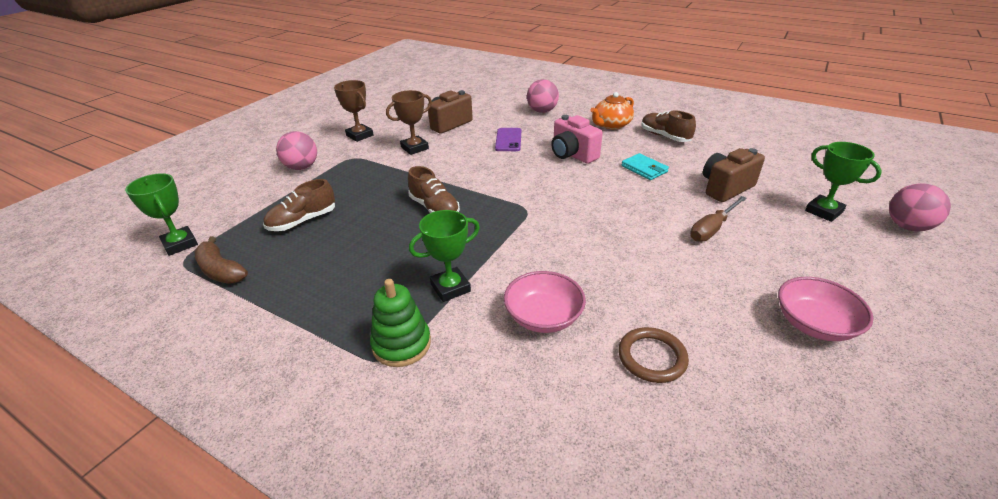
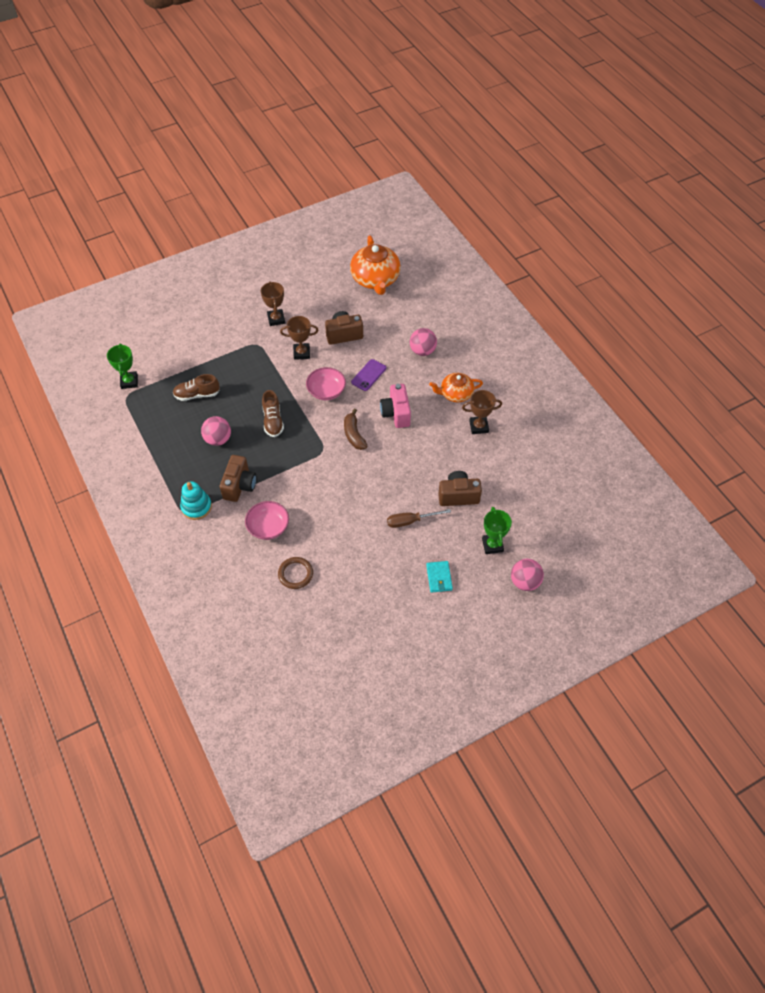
camera: 30 degrees right, 20 degrees up
brown banana [194,236,248,284] -> brown banana moved to [344,409,367,450]
pink ball [276,131,317,170] -> pink ball moved to [201,416,231,446]
green stacking toy [370,279,431,367] -> turquoise stacking toy [180,481,212,520]
green trophy [409,210,480,302] -> brown camera [220,455,257,502]
turquoise wallet [621,153,669,180] -> turquoise wallet moved to [426,561,453,593]
brown shoe [642,110,696,142] -> brown trophy [462,390,502,434]
pink bowl [778,277,874,341] -> pink bowl moved to [306,367,346,400]
none -> orange teapot [350,235,401,295]

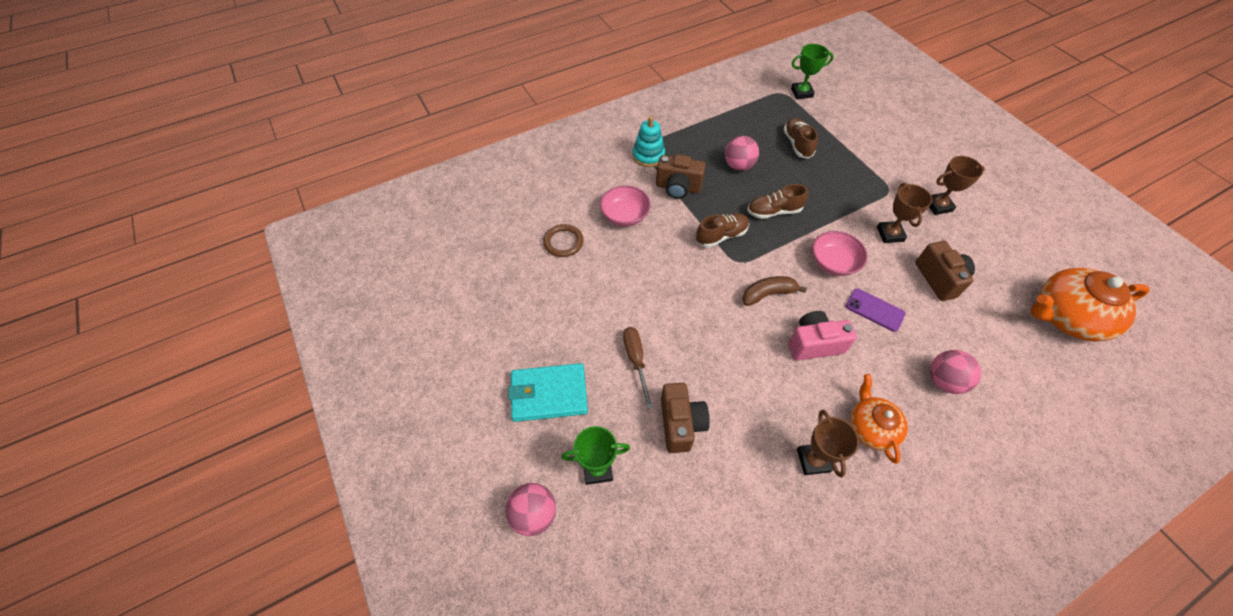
camera: 90 degrees right, 0 degrees up
turquoise wallet [426,561,453,593] -> turquoise wallet [508,363,588,422], size x1.73
none -> brown shoe [696,213,749,248]

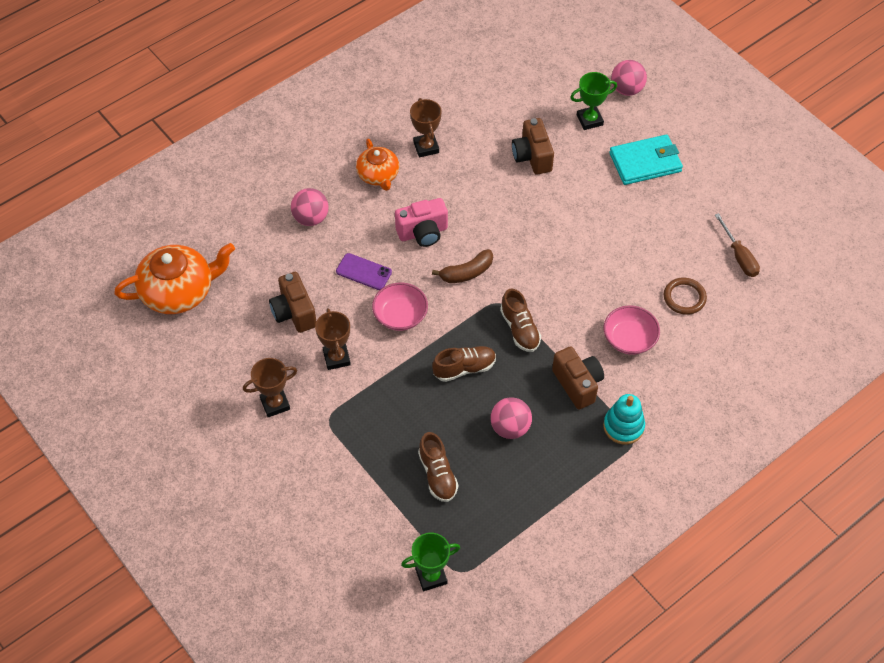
camera: 170 degrees right, 0 degrees up
brown screwdriver [623,327,653,409] -> brown screwdriver moved to [715,213,760,277]
brown camera [656,154,706,199] -> brown camera turned 60 degrees clockwise [552,346,604,409]
brown shoe [696,213,749,248] -> brown shoe turned 75 degrees counterclockwise [500,289,541,352]

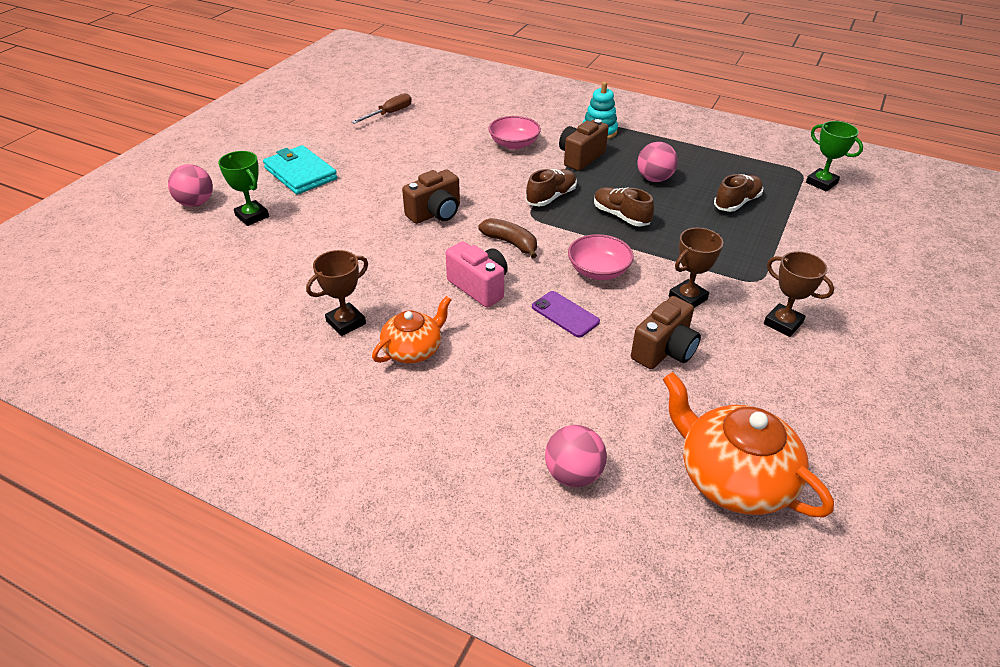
camera: 115 degrees left, 15 degrees down
pink ball [291,188,329,226] -> pink ball moved to [545,425,607,487]
purple phone [336,253,392,290] -> purple phone turned 45 degrees counterclockwise [532,291,600,337]
brown camera [512,118,554,175] -> brown camera moved to [402,169,460,224]
brown ring [664,278,707,315] -> none

